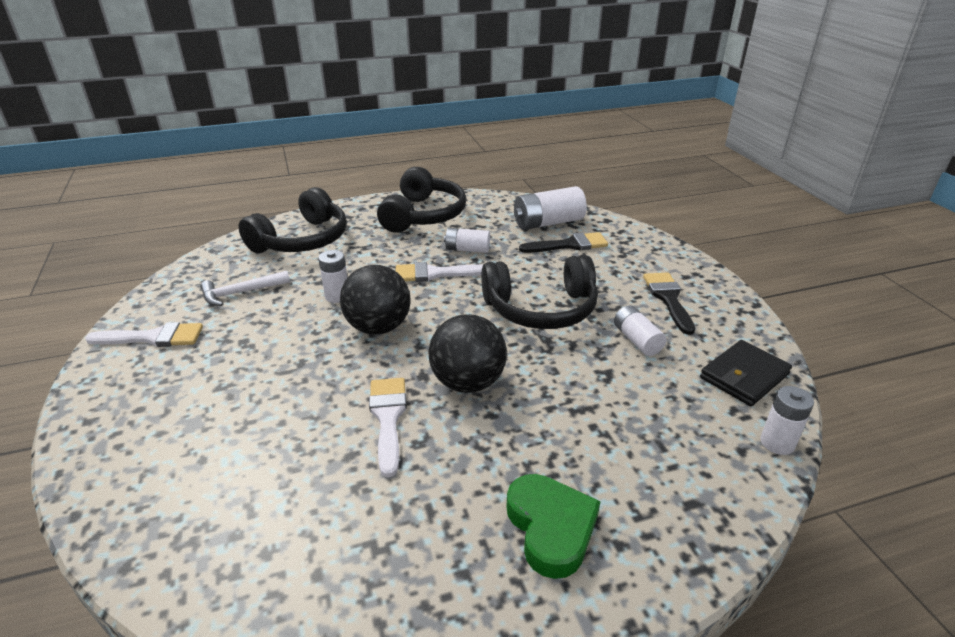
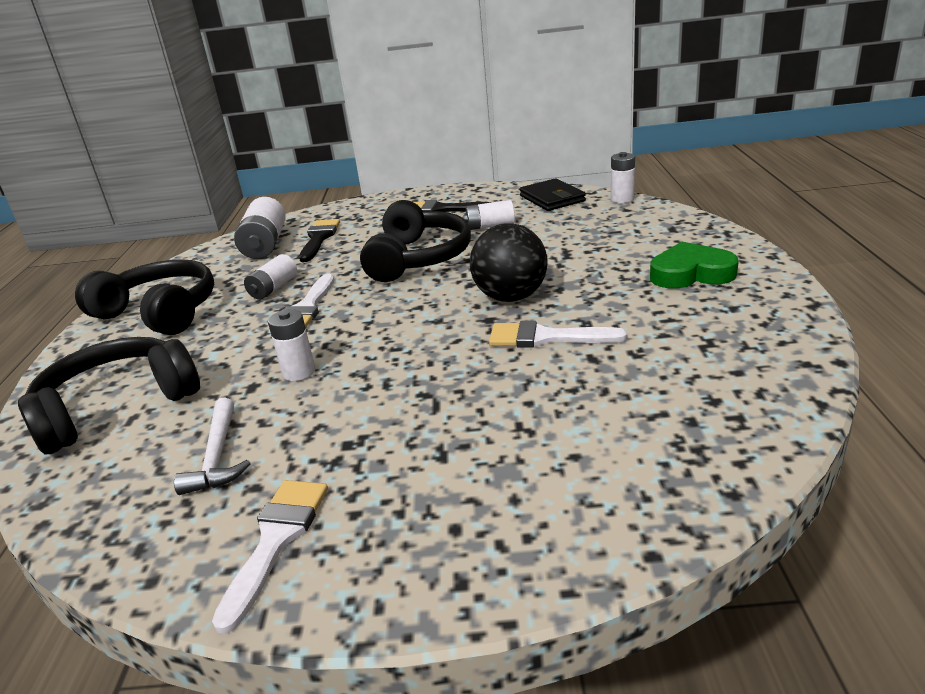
camera: 70 degrees left, 5 degrees down
black headphones [238,187,347,253] -> black headphones turned 90 degrees counterclockwise [18,337,200,454]
black ball [340,265,411,335] -> none

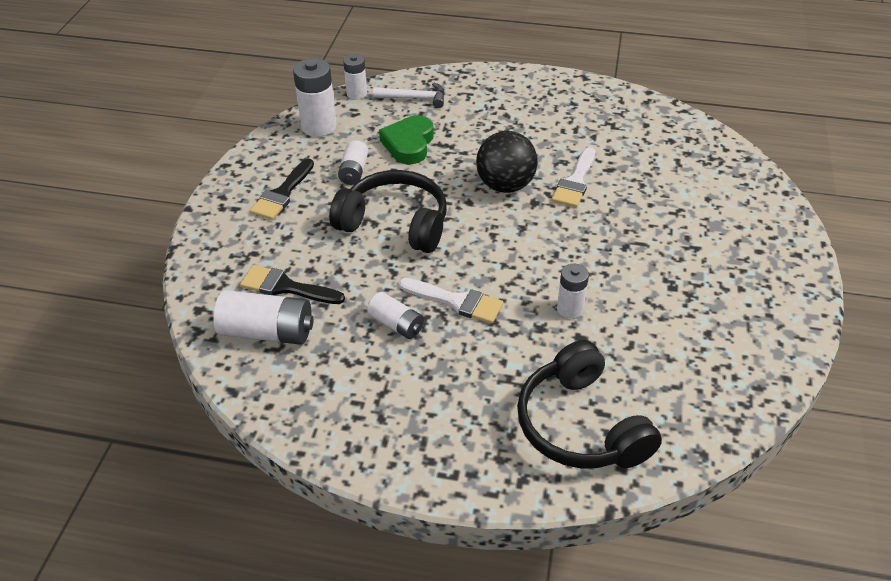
camera: 80 degrees left, 15 degrees up
black headphones [75,259,214,335] -> none
white hammer [174,398,251,495] -> white hammer moved to [373,82,445,108]
white brush [212,480,328,634] -> none
black wallet [519,178,586,211] -> white battery [293,58,337,137]
green heart [650,242,739,288] -> green heart moved to [379,116,434,164]

